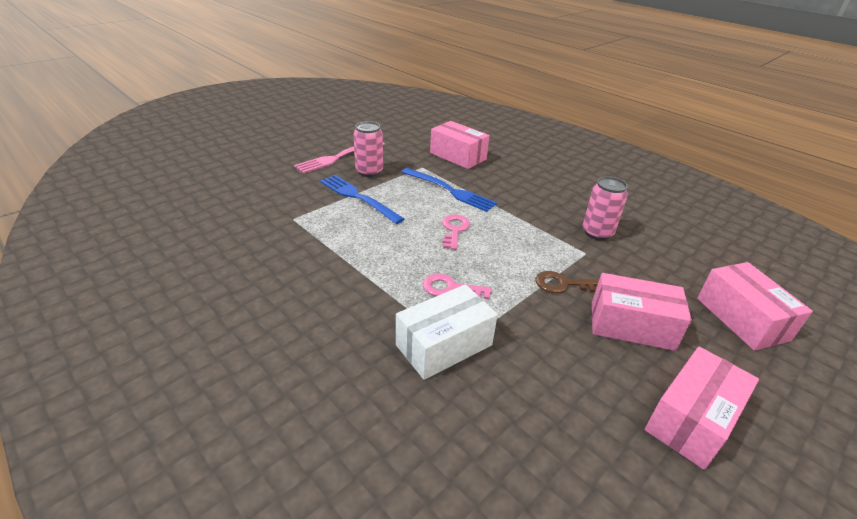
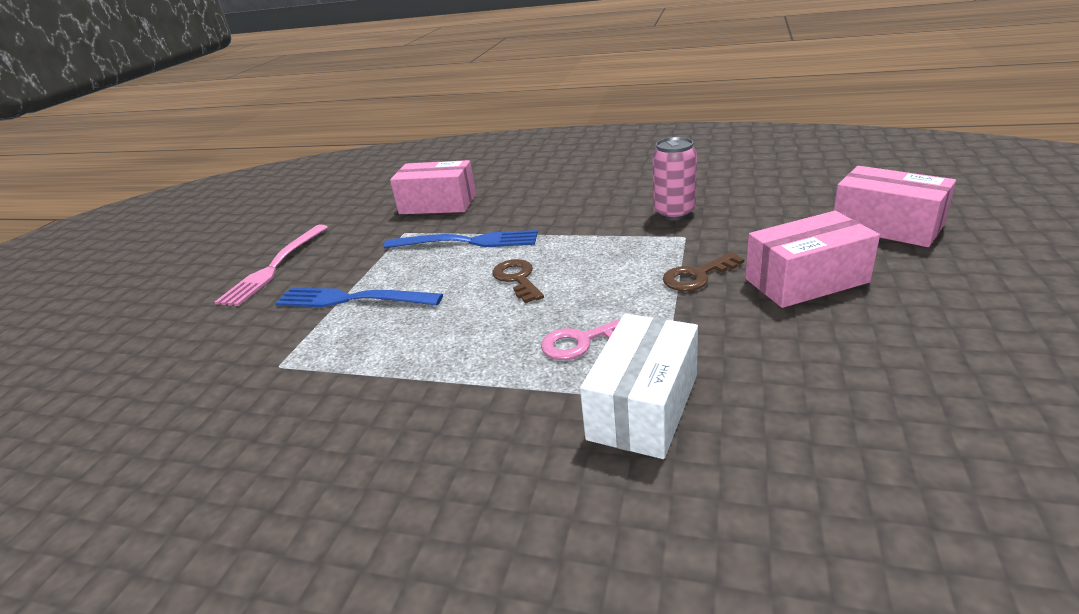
camera: 25 degrees left, 5 degrees down
pink can [354,121,383,177] -> none
pink key [442,215,470,250] -> brown key [492,259,544,303]
pink box [645,346,759,470] -> none

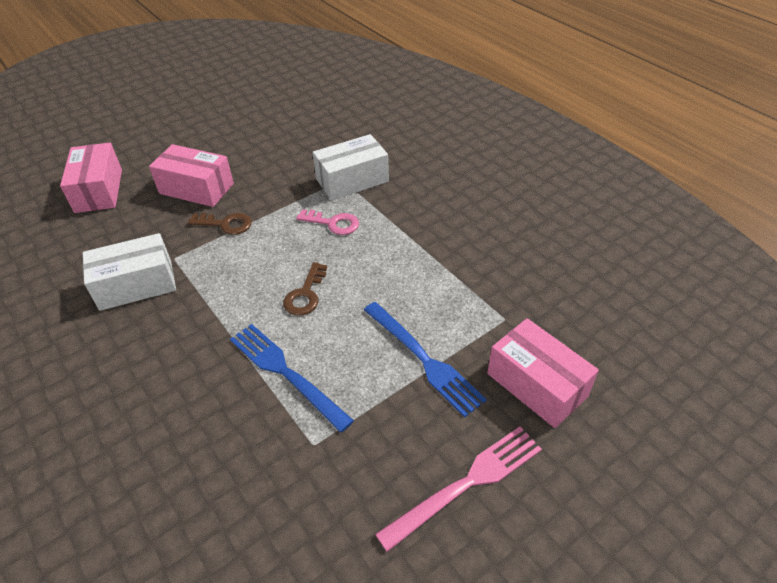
camera: 145 degrees left, 15 degrees up
pink box [390,160,476,214] -> pink box moved to [487,318,599,428]
pink can [652,137,697,221] -> white box [83,233,176,311]

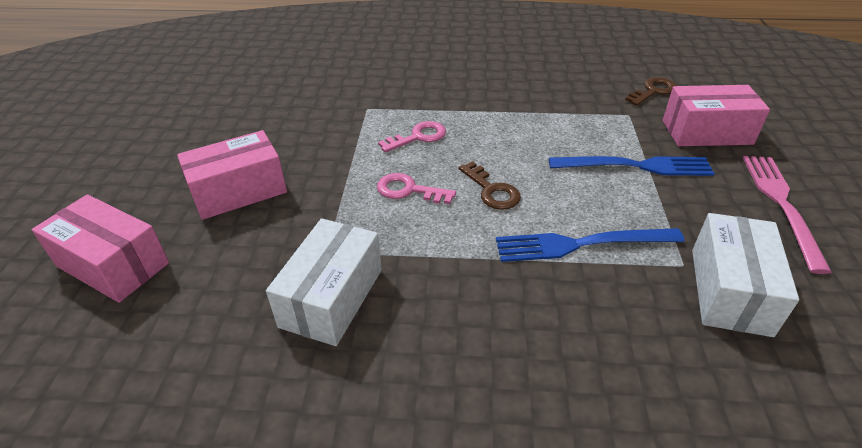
camera: 50 degrees left, 5 degrees down
brown key [188,213,252,235] -> brown key moved to [625,77,676,106]
white box [313,134,389,201] -> white box moved to [692,213,799,337]
none -> pink key [377,173,456,204]

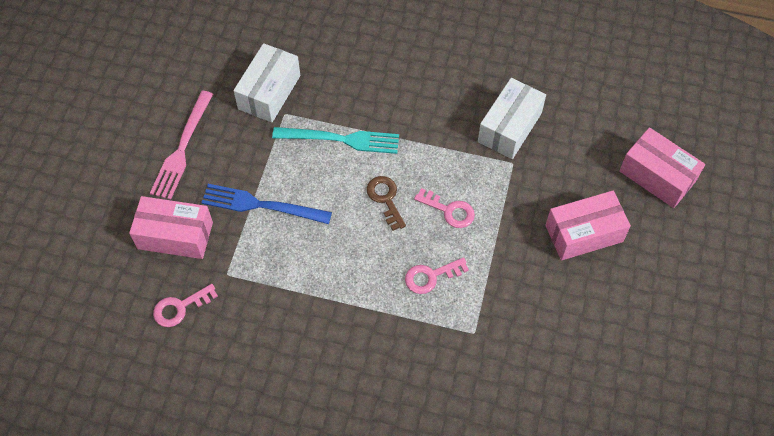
camera: 170 degrees left, 20 degrees up
blue fork [496,228,685,262] -> turquoise fork [272,127,399,154]
brown key [625,77,676,106] -> pink key [153,284,218,327]

